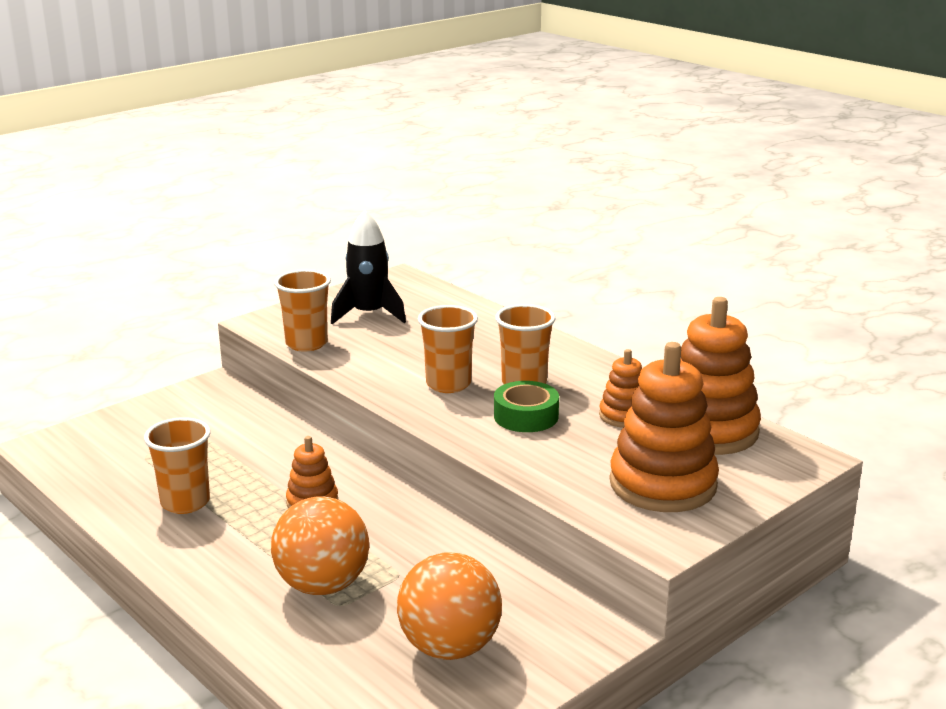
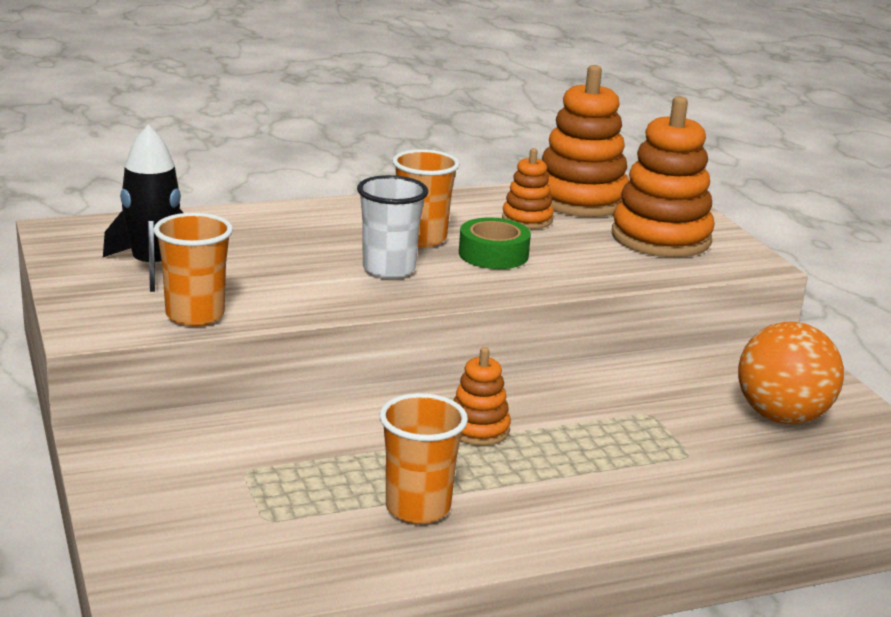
camera: 70 degrees left, 0 degrees up
orange ball [271,496,369,595] -> none
orange cup [418,305,478,393] -> white cup [357,175,428,279]

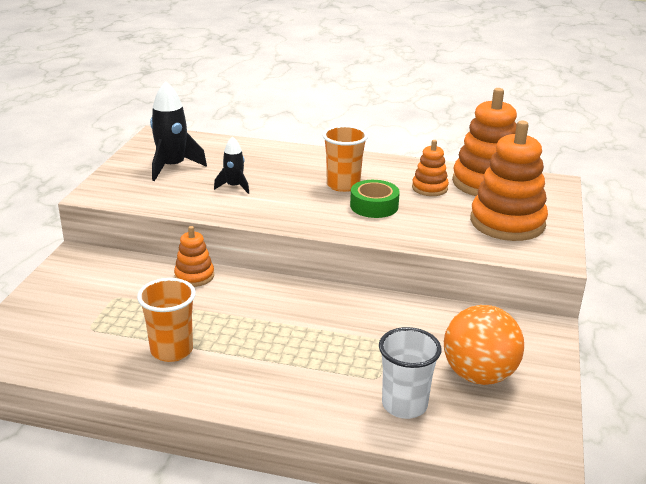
camera: 35 degrees right, 5 degrees up
orange cup [153,213,233,327] -> none
white cup [357,175,428,279] -> white cup moved to [379,327,441,419]
orange stacking toy [453,347,511,446] -> orange stacking toy moved to [174,226,214,287]
none -> black rocket [214,136,249,194]

